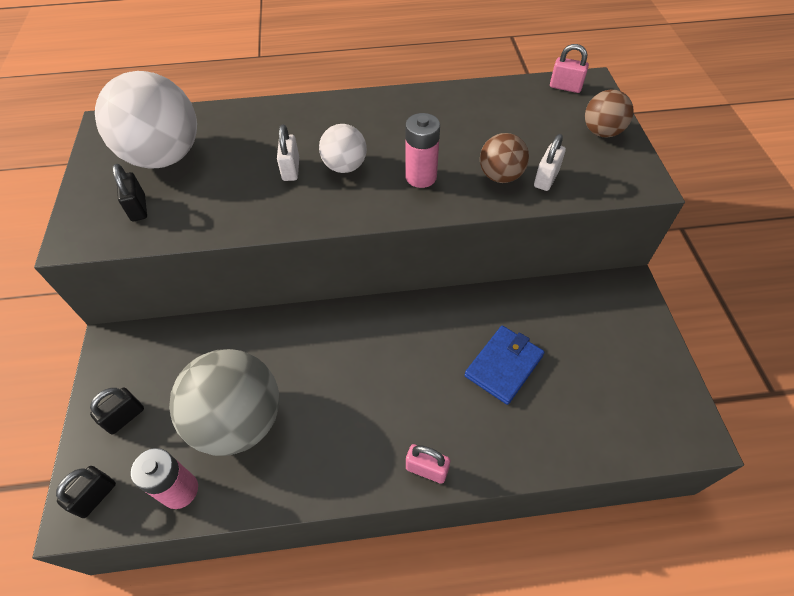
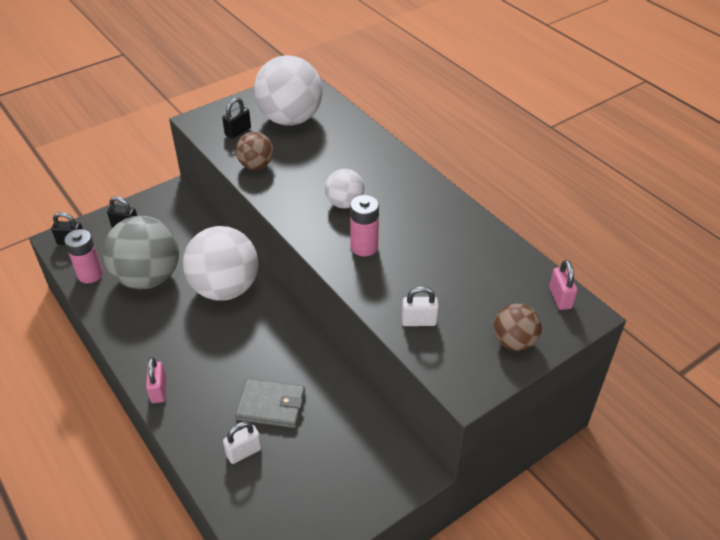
camera: 60 degrees right, 10 degrees down
white padlock [277,124,299,181] -> white padlock moved to [223,421,262,464]
blue wallet [465,326,545,405] -> grey wallet [235,378,305,428]
brown ball [480,133,529,183] -> brown ball moved to [236,132,273,170]
none -> white ball [183,226,258,301]

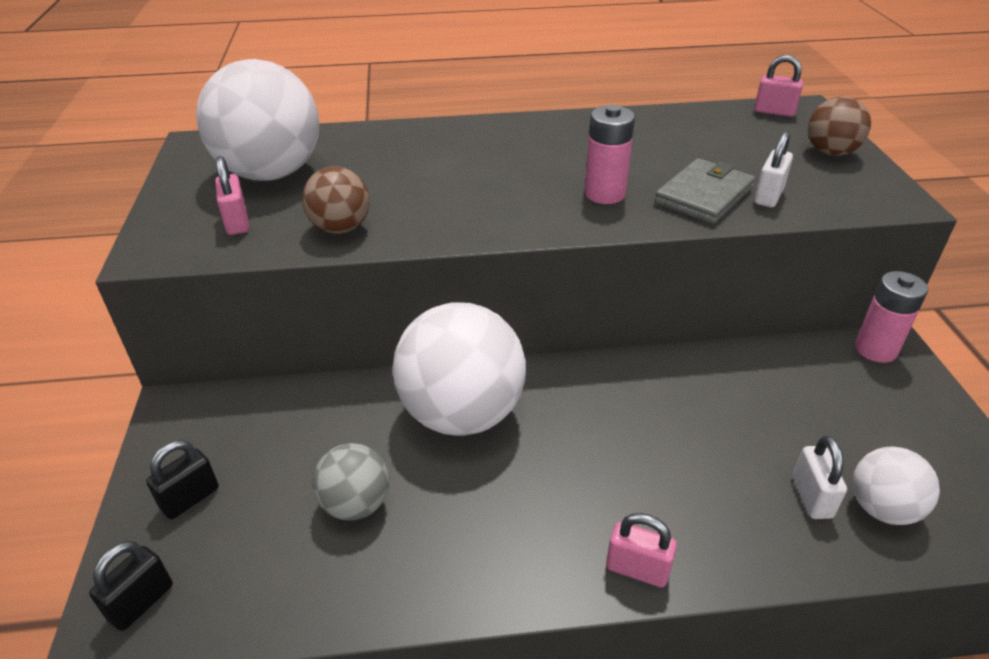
camera: 60 degrees left, 5 degrees down
pink battery [64,229,103,283] -> pink battery moved to [855,271,928,363]
grey ball [103,216,179,289] -> grey ball [312,443,389,520], size x0.52
black padlock [222,97,251,139] -> pink padlock [215,156,249,235]
grey wallet [235,378,305,428] -> grey wallet moved to [655,158,755,224]
white ball [325,169,364,209] -> white ball moved to [852,447,940,525]

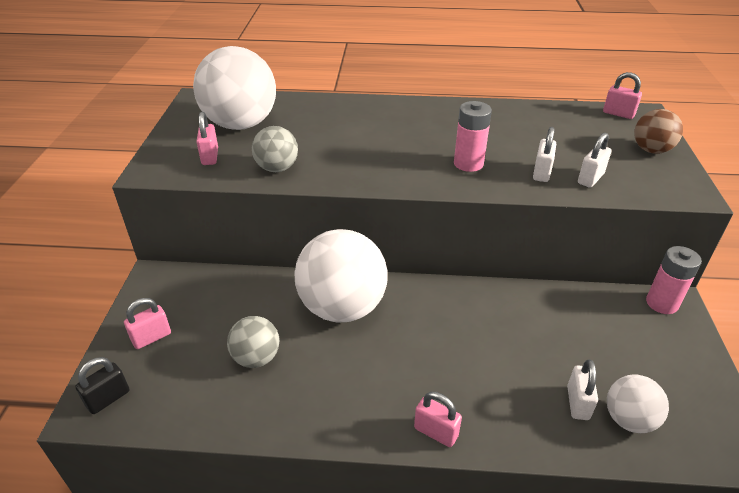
camera: 10 degrees right, 0 degrees up
black padlock [146,440,219,519] -> pink padlock [124,298,171,349]
brown ball [302,166,370,234] -> grey ball [252,126,298,172]
grey wallet [655,158,755,224] -> white padlock [533,127,556,182]

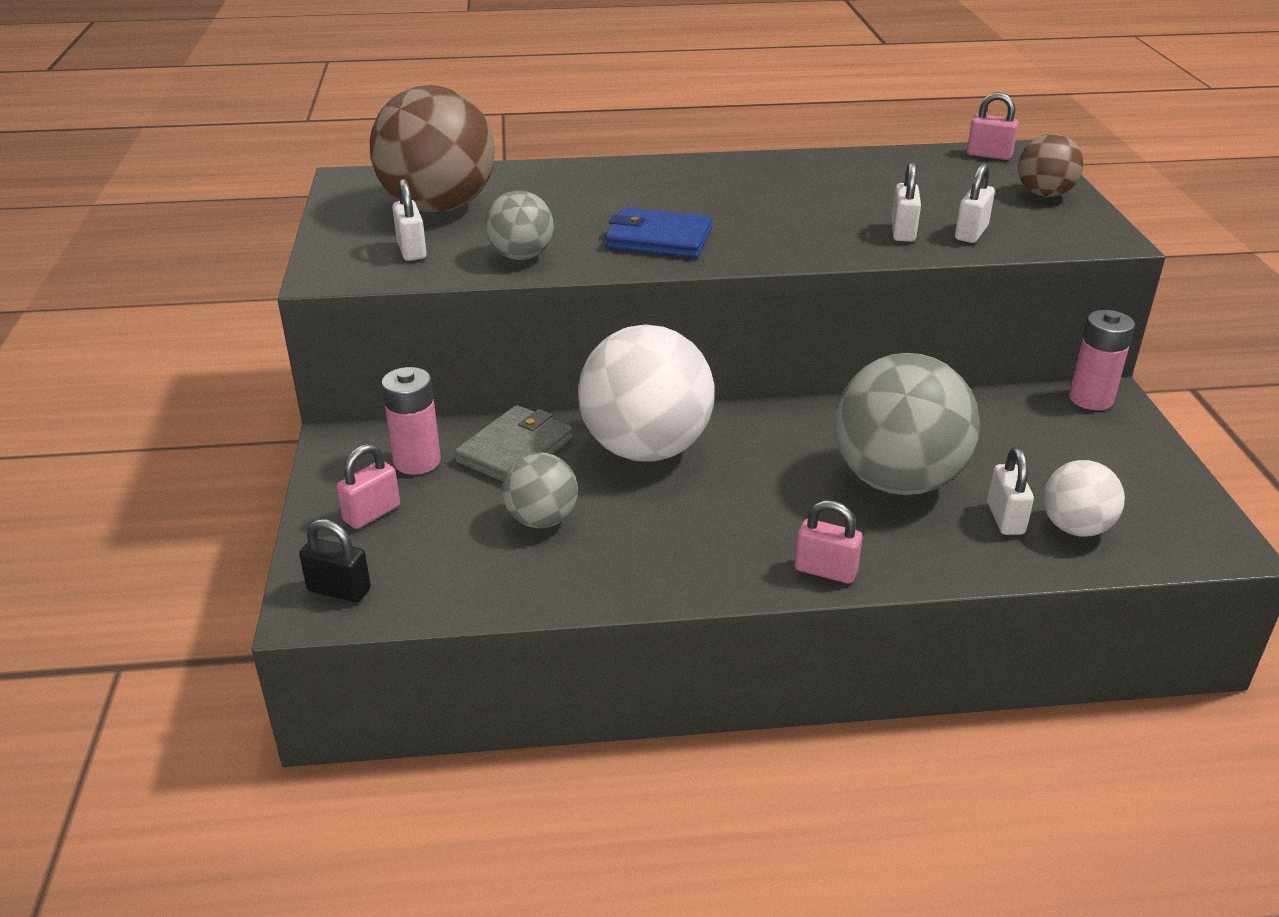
camera: 10 degrees left, 5 degrees down
black padlock [75,357,130,414] -> black padlock turned 75 degrees clockwise [299,519,371,602]
white ball [193,46,276,130] -> brown ball [370,85,495,213]
pink padlock [196,112,218,165] -> white padlock [392,179,427,261]
pink battery [454,101,492,172] -> pink battery moved to [381,367,441,475]
none -> grey wallet [454,405,573,482]
none -> blue wallet [605,207,712,258]
none -> grey ball [834,353,980,495]

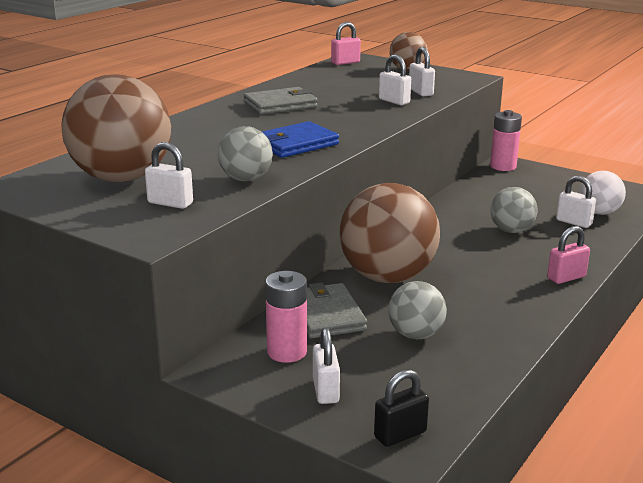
camera: 50 degrees left, 10 degrees down
pink padlock [337,444,400,529] -> white padlock [313,328,340,404]
white ball [578,324,715,462] -> brown ball [339,183,440,283]
grey ball [834,353,980,495] -> grey ball [490,187,537,233], size x0.52
none -> grey wallet [244,87,317,115]

